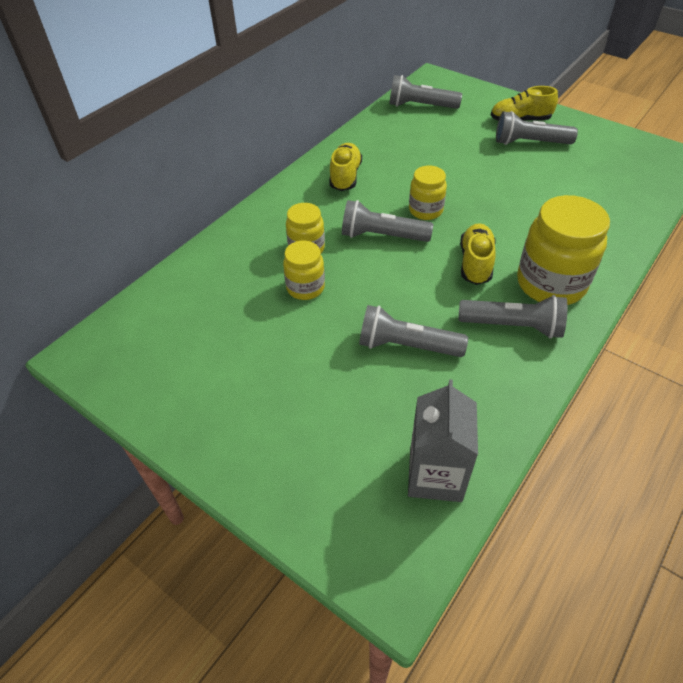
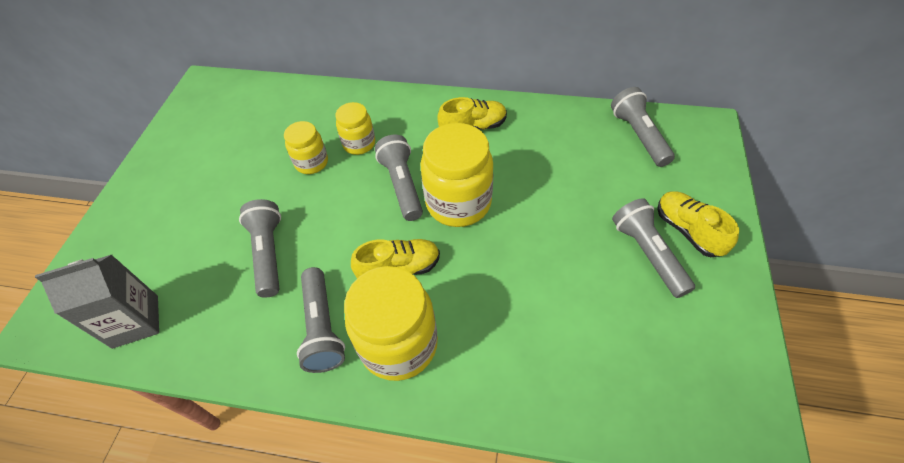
camera: 65 degrees right, 5 degrees up
yellow jar [409,165,447,220] -> yellow jar [421,123,493,227], size x1.79

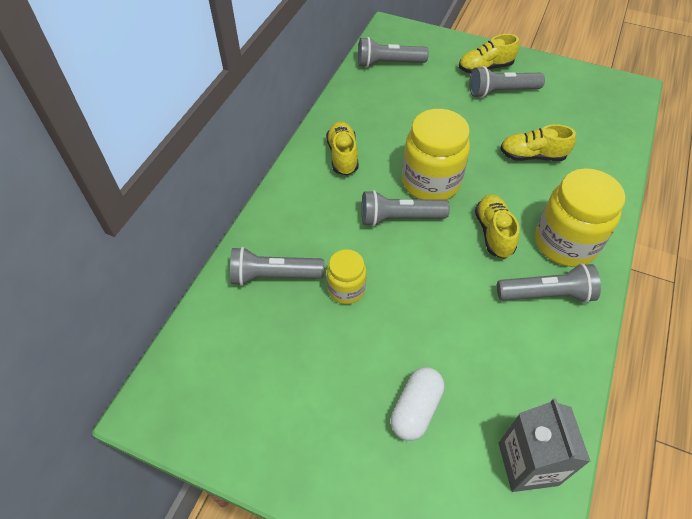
camera: 80 degrees left, 0 degrees up
grey flashlight [239,199,281,298] -> grey flashlight moved to [230,247,324,286]
yellow jar [336,102,375,155] -> none
none -> white capsule [391,367,444,441]
none -> yellow shoe [500,124,576,161]

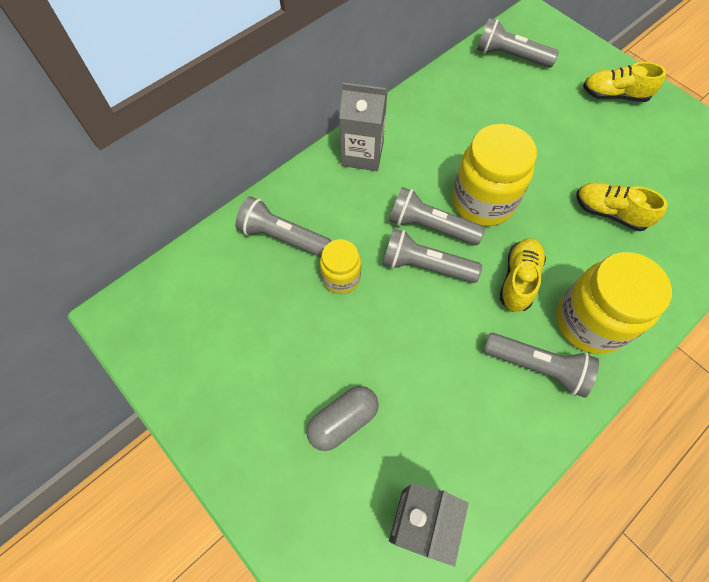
camera: 25 degrees right, 10 degrees up
yellow shoe [326,121,359,175] -> none
white capsule [391,367,444,441] -> grey capsule [306,386,379,451]
grey flashlight [469,66,545,98] -> grey flashlight moved to [382,228,482,283]
none -> grey carton [339,82,387,171]

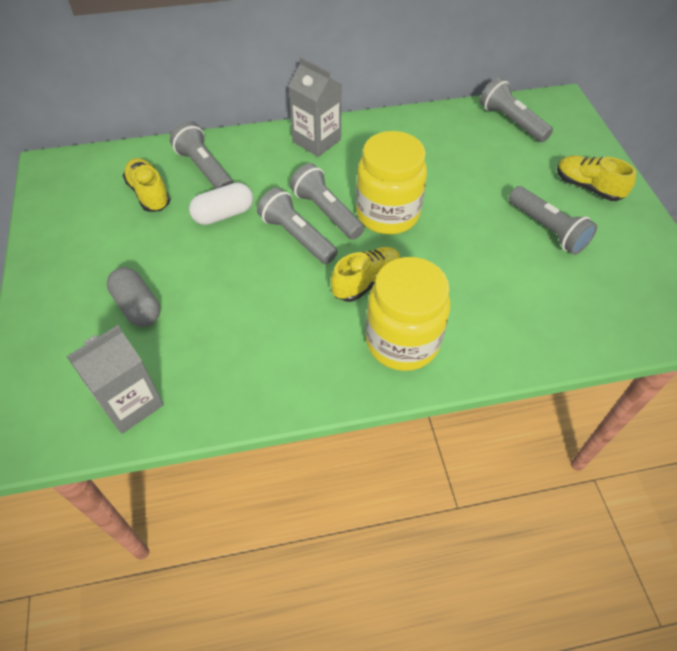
camera: 30 degrees right, 10 degrees down
grey capsule [306,386,379,451] -> grey capsule turned 60 degrees clockwise [107,267,160,327]
yellow jar [320,239,361,294] -> white capsule [189,182,253,225]
grey flashlight [483,333,599,398] -> grey flashlight moved to [509,186,597,255]
yellow shoe [577,182,668,231] -> yellow shoe moved to [123,158,170,212]

